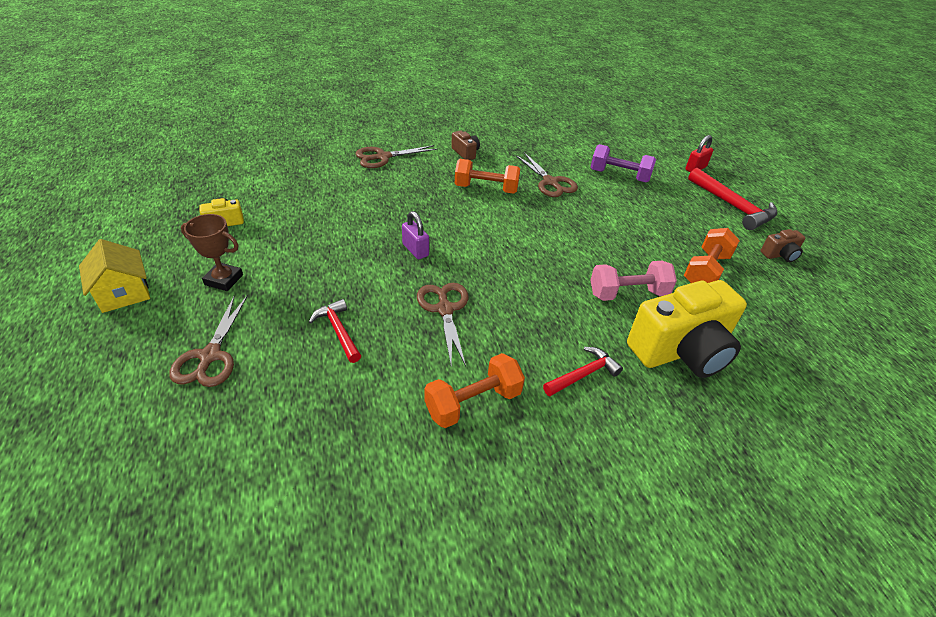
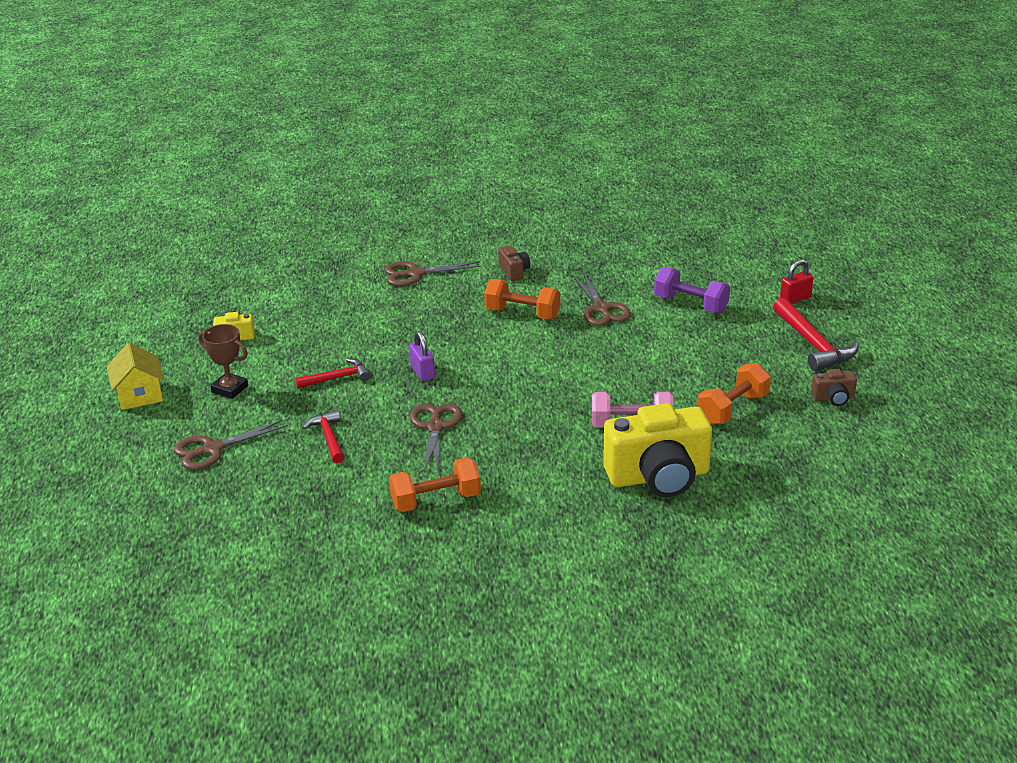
camera: 15 degrees right, 10 degrees down
brown scissors [169,295,248,387] -> brown scissors turned 45 degrees clockwise [174,419,288,470]
red hammer [543,347,623,396] -> red hammer moved to [295,358,370,388]

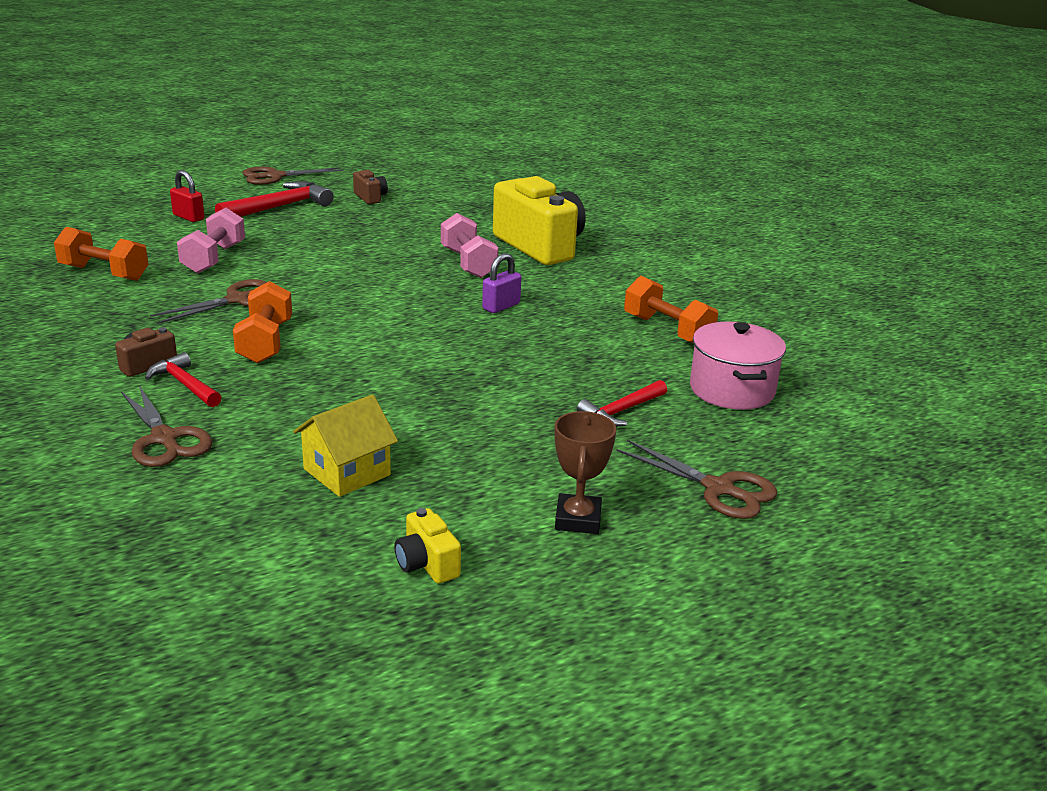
camera: 115 degrees left, 5 degrees down
yellow house [107,343,164,410] -> yellow house moved to [293,394,398,497]
red hammer [295,358,370,388] -> red hammer moved to [145,352,222,407]
purple padlock [409,331,435,381] -> purple padlock moved to [482,253,521,313]
brown scissors [410,403,462,473] -> brown scissors moved to [243,167,343,185]
purple dumbbell [654,267,730,313] -> pink dumbbell [177,208,245,274]
orange dumbbell [698,363,771,425] -> orange dumbbell moved to [54,227,148,281]
none -> pink pot [690,322,786,410]

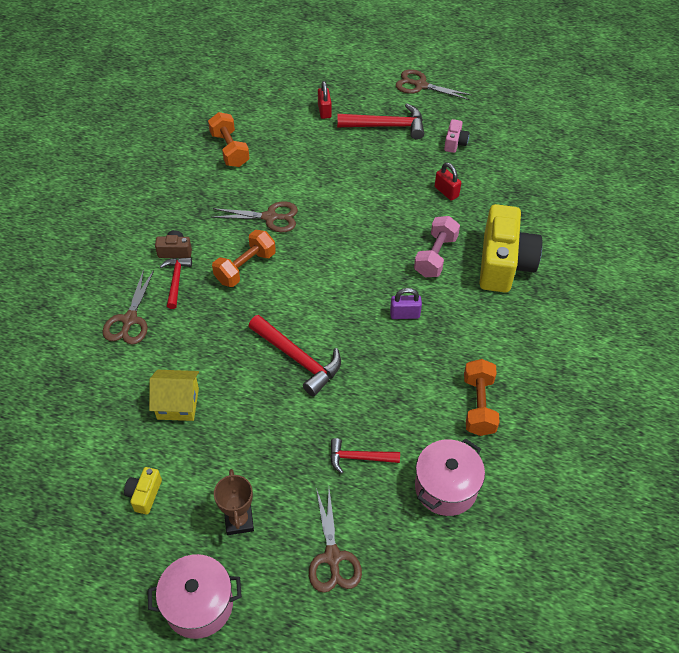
camera: 45 degrees right, 25 degrees up
pink dumbbell [177,208,245,274] -> none
brown camera [353,170,388,204] -> pink camera [444,119,469,153]
brown trophy [554,411,616,534] -> brown trophy turned 60 degrees counterclockwise [214,469,254,535]
none -> pink pot [148,554,242,639]
none -> red hammer [248,315,341,396]
none -> red padlock [435,162,461,201]

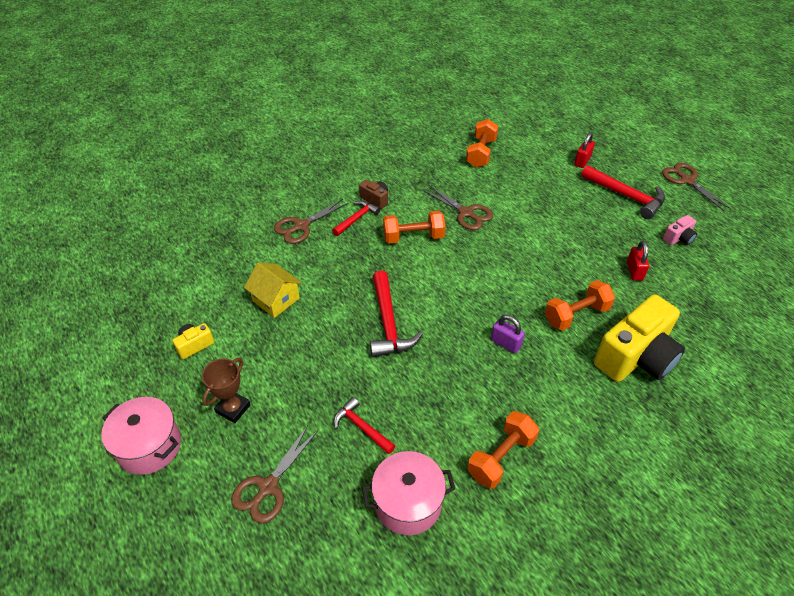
camera: 40 degrees right, 5 degrees down
pink dumbbell [414,216,460,277] -> orange dumbbell [545,280,615,331]

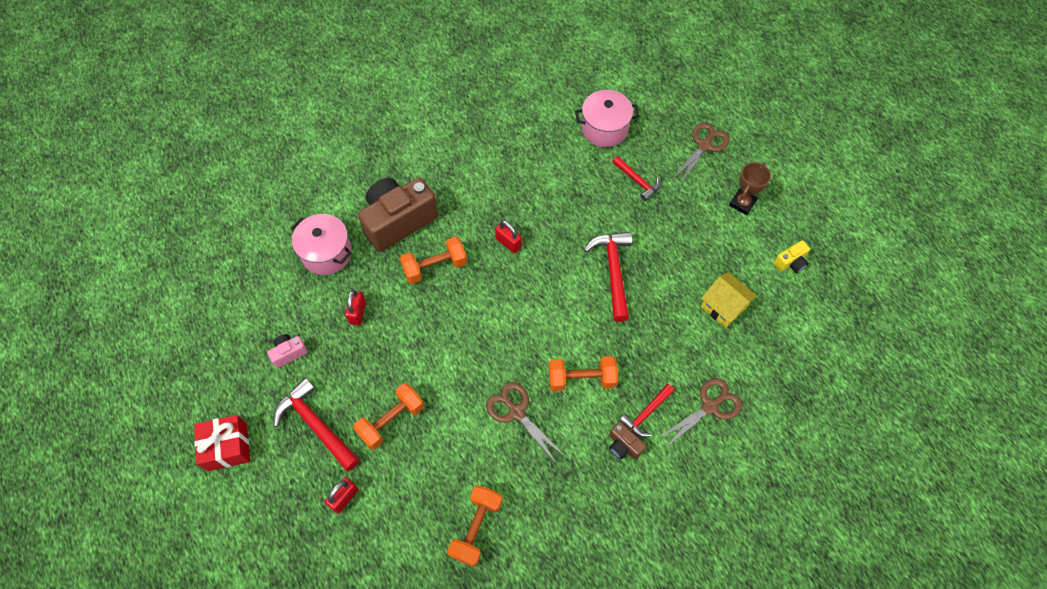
camera: 175 degrees left, 15 degrees up
pink pot [101,397,181,475] -> pink pot moved to [291,214,352,275]
orange dumbbell [468,411,539,489] -> orange dumbbell moved to [353,383,424,450]
purple padlock [491,315,525,353] -> red padlock [495,220,522,253]
yellow camera [594,294,685,382] -> brown camera [358,177,439,252]
brown scissors [662,163,731,212] -> red gift [194,415,250,471]

